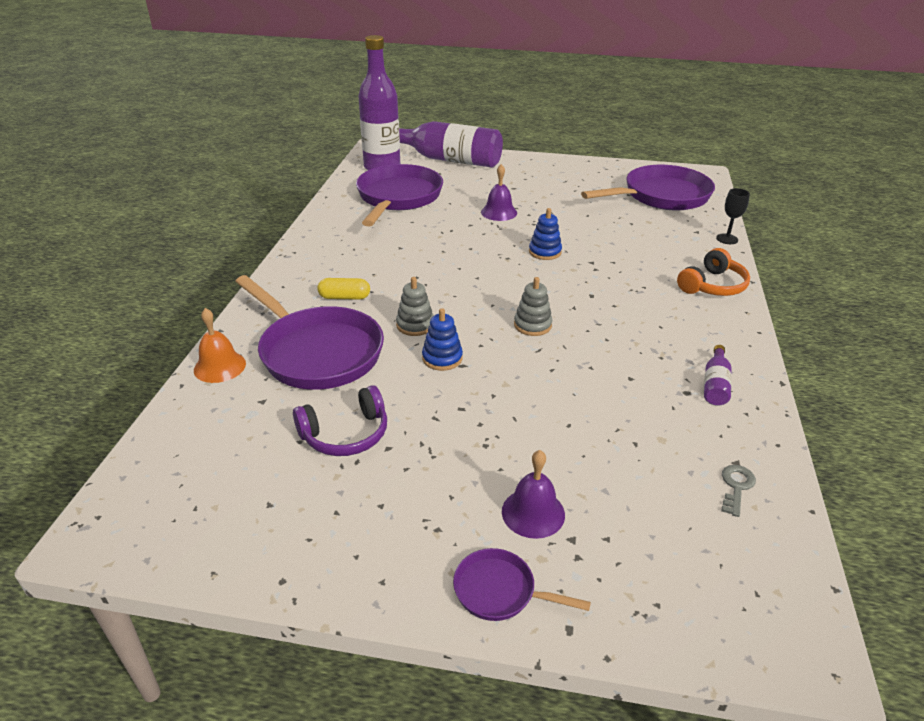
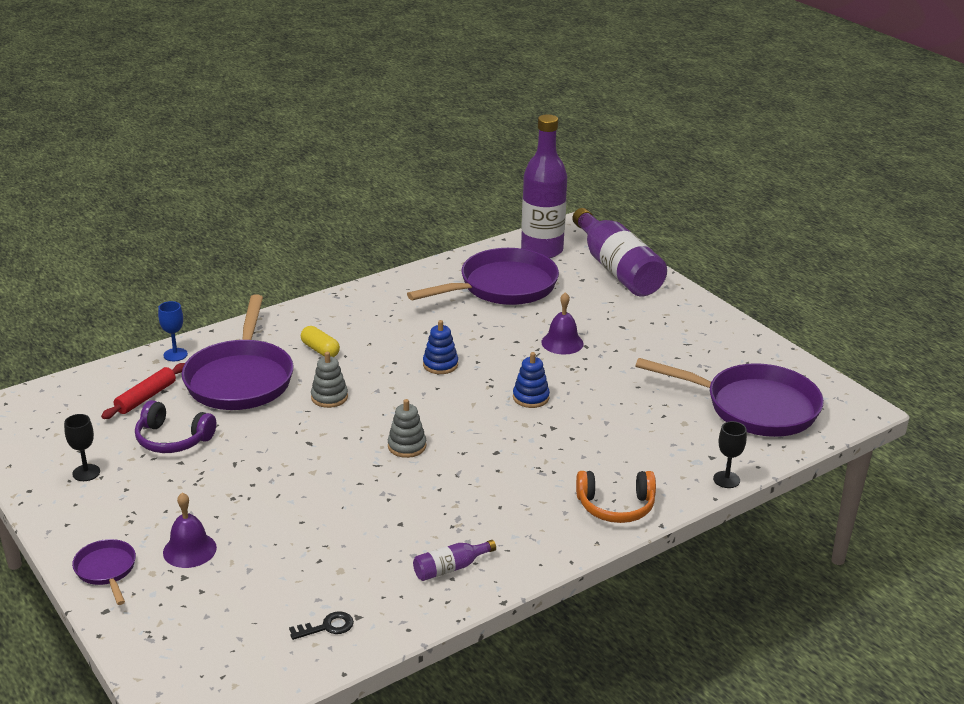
camera: 45 degrees right, 5 degrees down
orange bell [194,308,246,383] -> blue goblet [158,301,188,361]
blue stacking toy [422,308,463,371] -> blue stacking toy moved to [423,320,458,374]
grey key [722,465,756,517] -> black key [289,611,354,640]
none -> black goblet [64,414,100,481]
none -> red rolling pin [101,363,185,419]

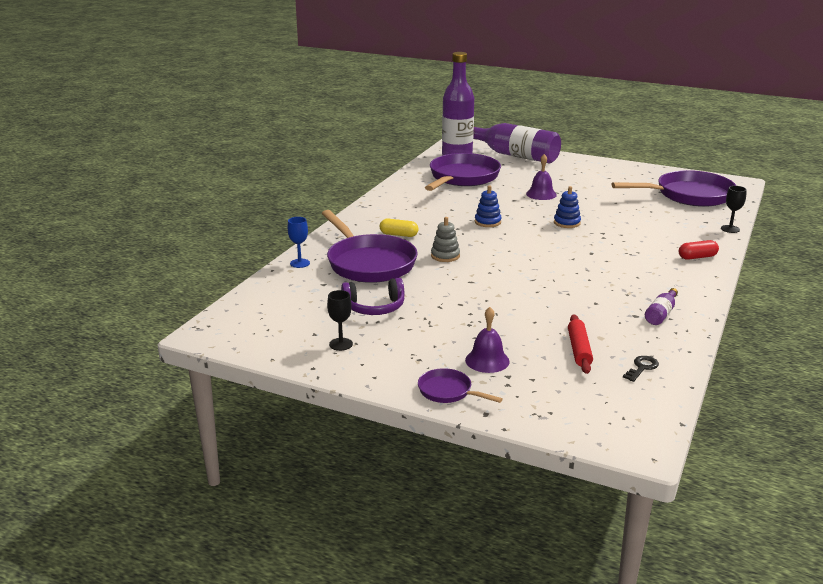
camera: 30 degrees left, 5 degrees down
red rolling pin [101,363,185,419] -> red rolling pin moved to [568,314,593,374]
grey stacking toy [388,399,426,458] -> none
orange headphones [576,471,656,523] -> red capsule [679,240,719,260]

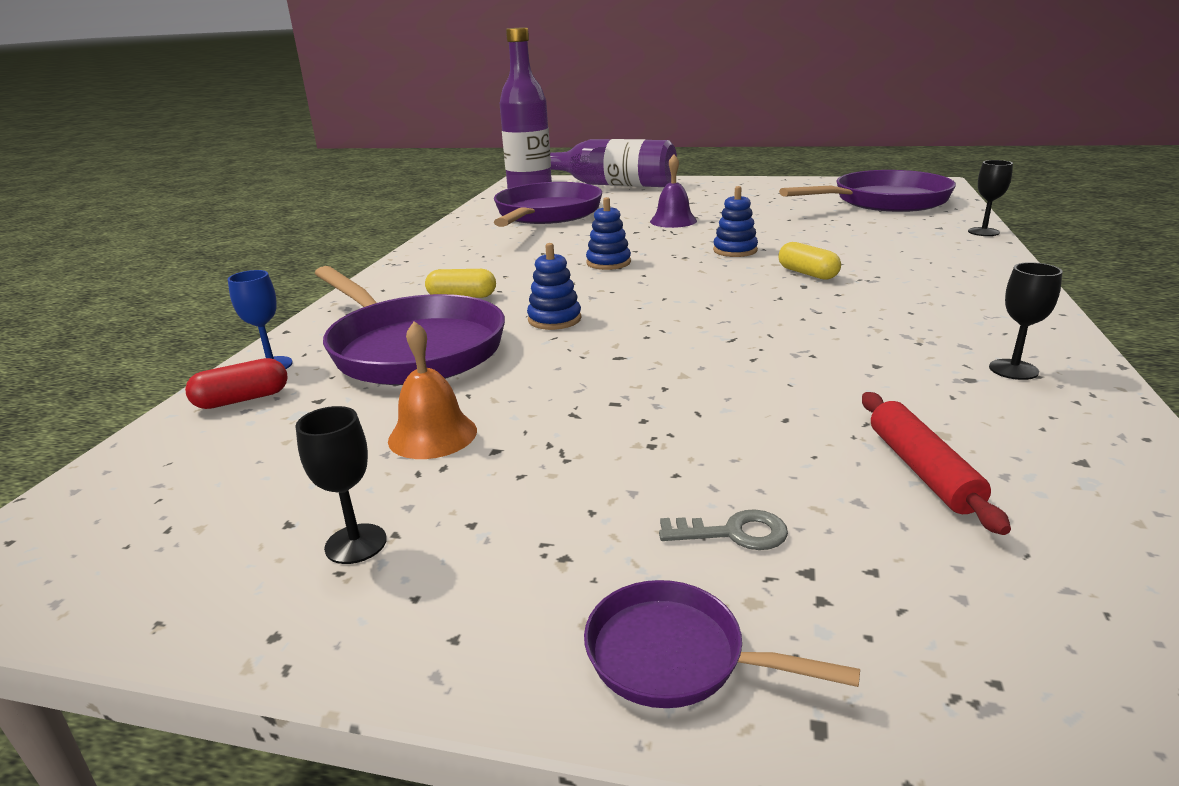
camera: 10 degrees left, 0 degrees up
purple headphones [341,278,404,315] -> orange bell [388,321,477,459]
grey stacking toy [431,217,460,262] -> blue stacking toy [527,243,581,330]
purple bell [465,307,510,373] -> grey key [659,509,788,550]
black key [623,356,659,382] -> none
purple bottle [645,288,678,325] -> black goblet [989,262,1063,380]
red capsule [679,240,719,260] -> red capsule moved to [185,358,288,409]
none -> yellow capsule [778,242,841,280]

